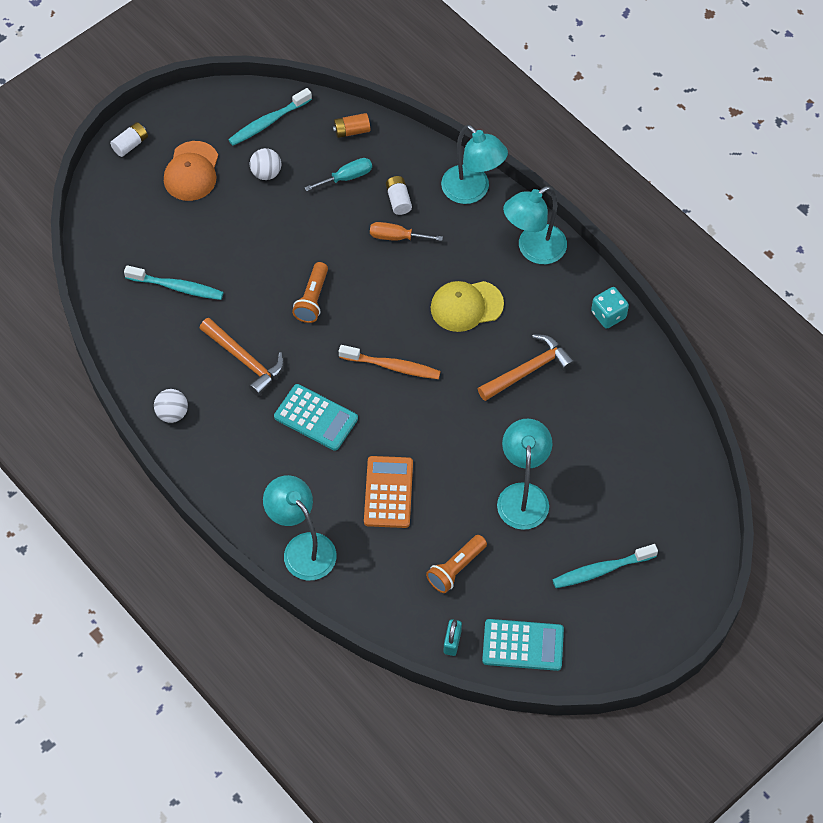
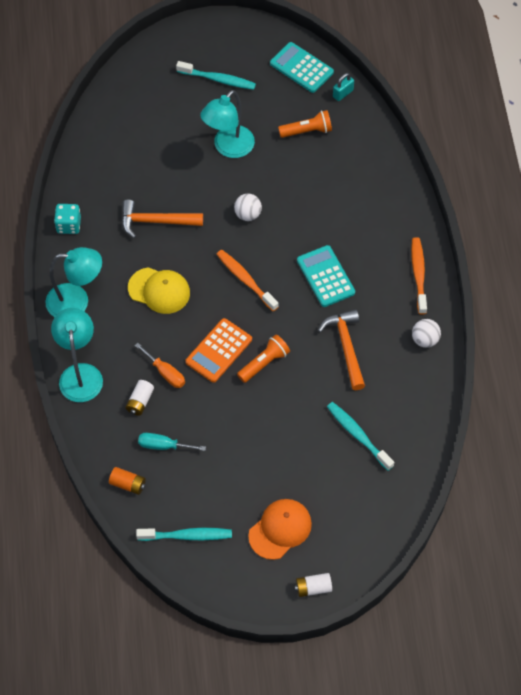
camera: 145 degrees left, 0 degrees up
white ball [250,148,281,180] -> white ball moved to [234,193,262,221]
turquoise lamp [263,475,337,580] -> none
orange calculator [364,456,413,528] -> orange calculator moved to [185,318,252,383]
none -> orange toothbrush [411,237,427,315]

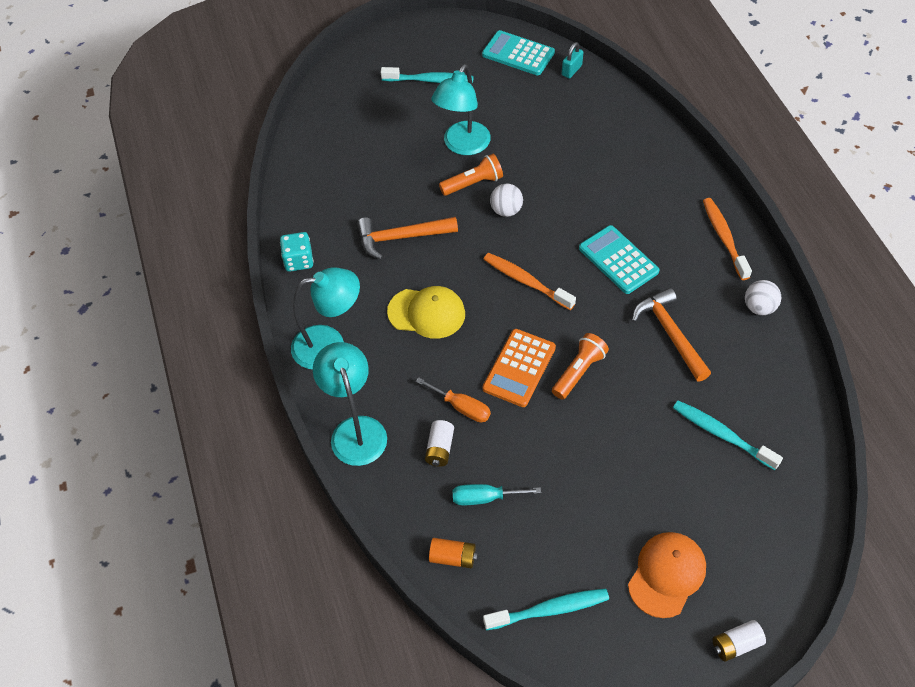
camera: 10 degrees left, 5 degrees down
orange flashlight [278,110,332,138] -> orange flashlight moved to [439,154,503,196]

